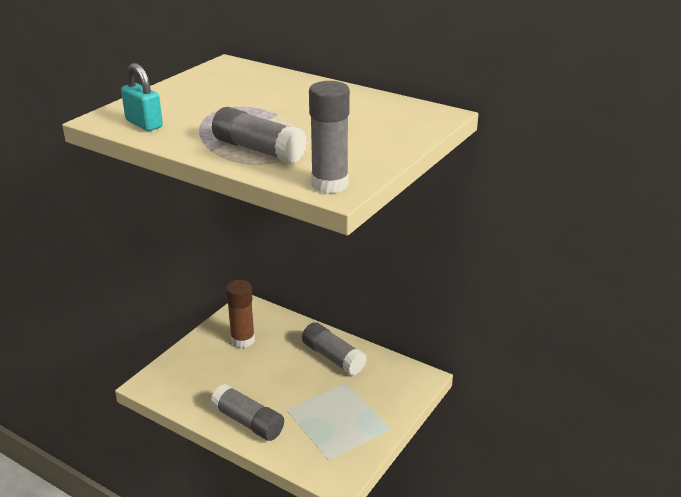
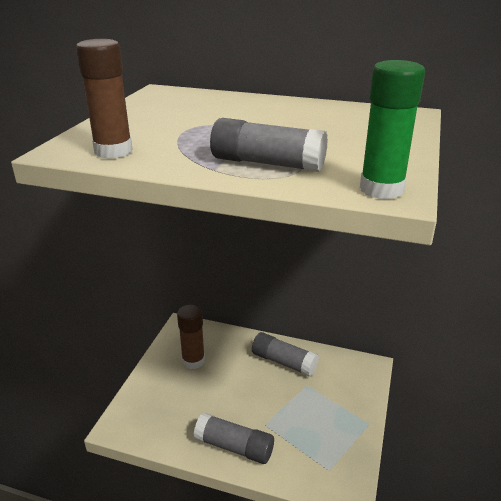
camera: 15 degrees left, 0 degrees up
turquoise padlock [121,63,163,131] -> brown glue stick [76,39,132,159]
grey glue stick [309,81,350,194] -> green glue stick [360,60,425,199]

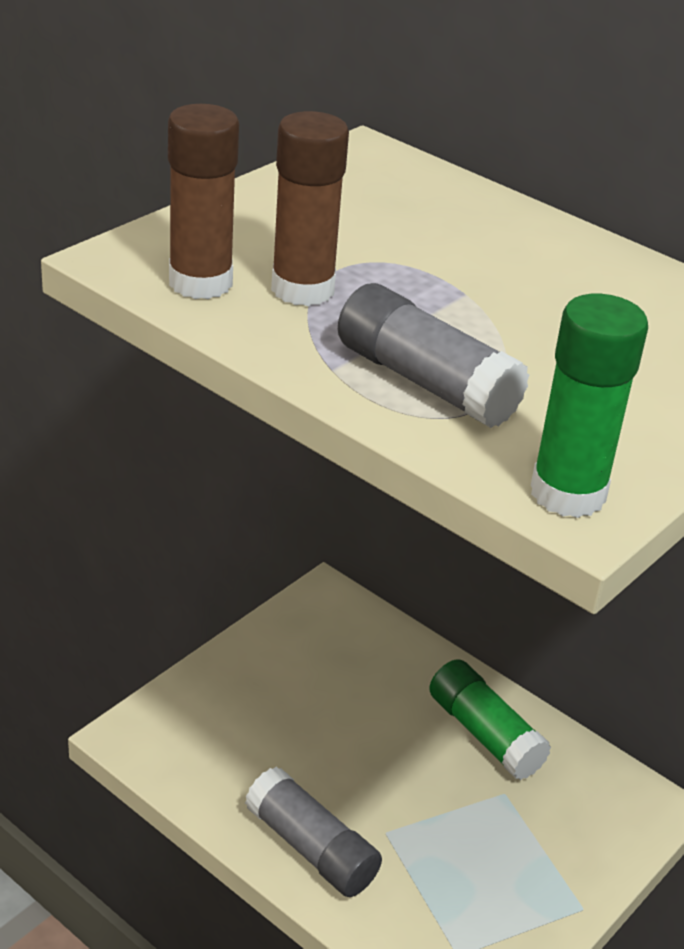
camera: 20 degrees right, 5 degrees up
brown glue stick [177,305,205,369] -> brown glue stick moved to [271,111,349,306]
grey glue stick [252,332,319,377] -> green glue stick [429,659,551,780]

